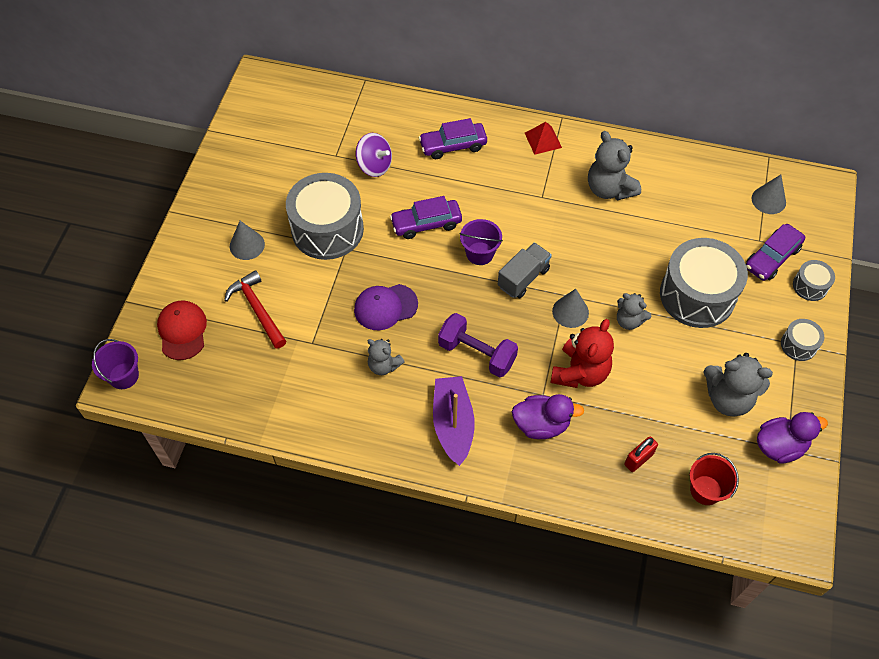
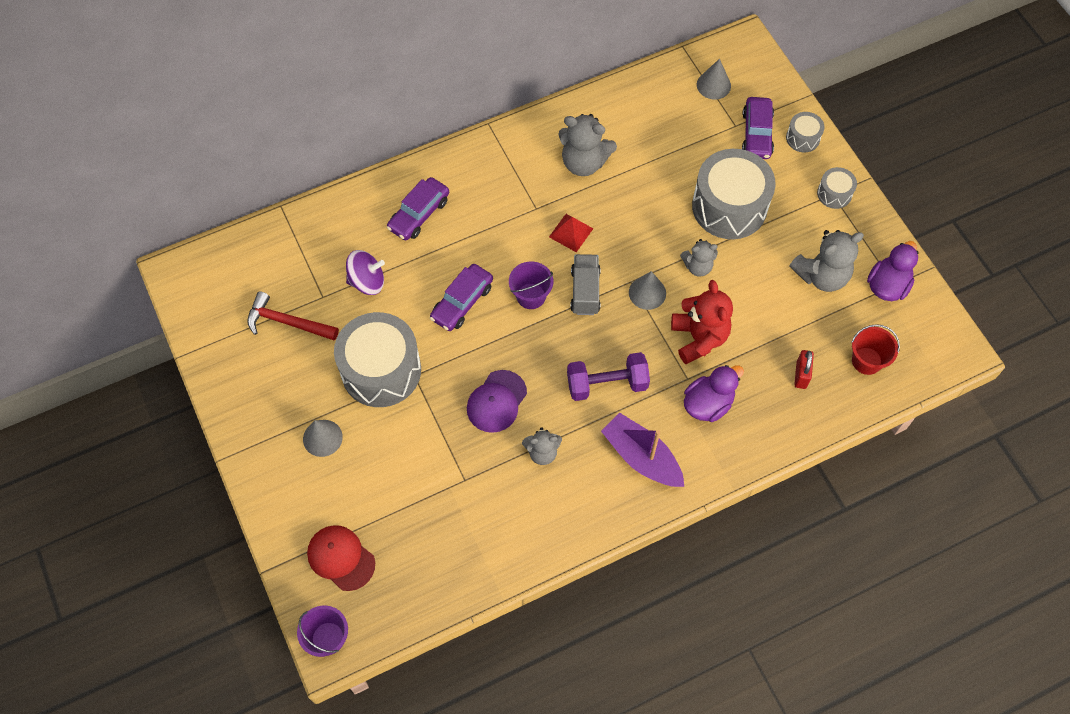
camera: 40 degrees left, 5 degrees up
red hammer [224,270,286,349] -> red hammer moved to [247,291,339,341]
red pyramid [525,122,562,155] -> red pyramid moved to [549,214,593,252]

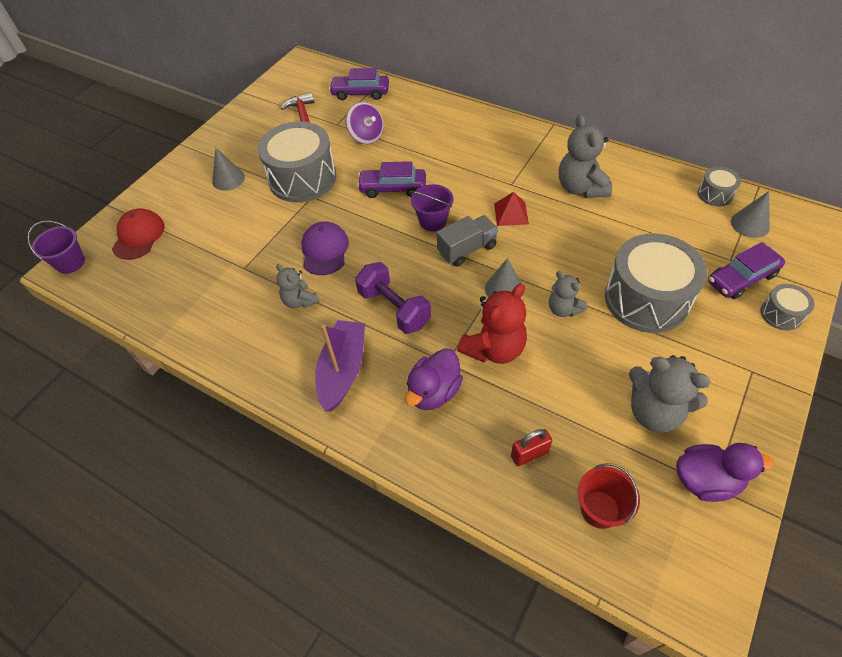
camera: 60 degrees right, 10 degrees down
purple car [387,177,449,240] -> purple car moved to [329,68,389,100]
purple cap [467,370,527,433] -> purple cap turned 90 degrees clockwise [301,221,349,275]
purple duck [684,365,744,422] -> purple duck turned 105 degrees clockwise [405,348,463,410]
grey drum [817,167,857,209] -> grey drum moved to [698,167,741,206]

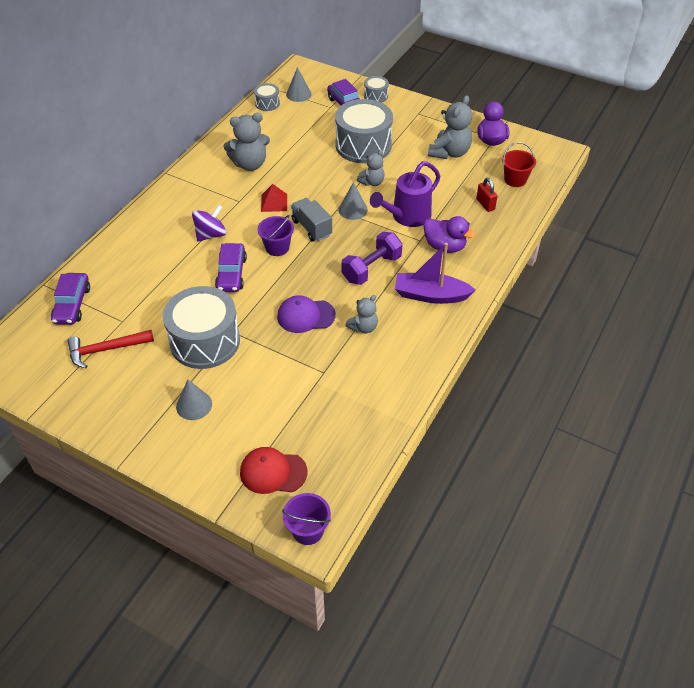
camera: 95 degrees left, 5 degrees down
purple spinning top [346,102,384,144] -> purple spinning top moved to [192,205,226,242]
red teddy bear [457,284,527,364] -> purple watering can [370,161,441,227]

